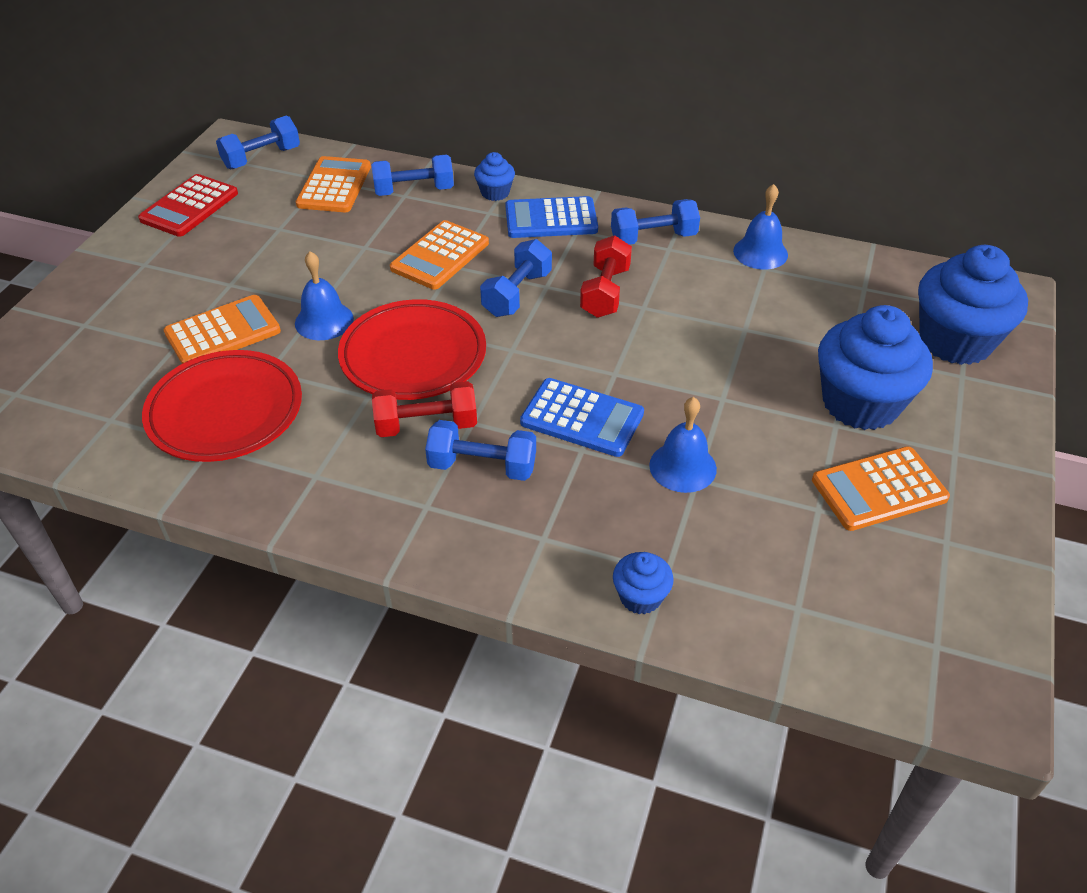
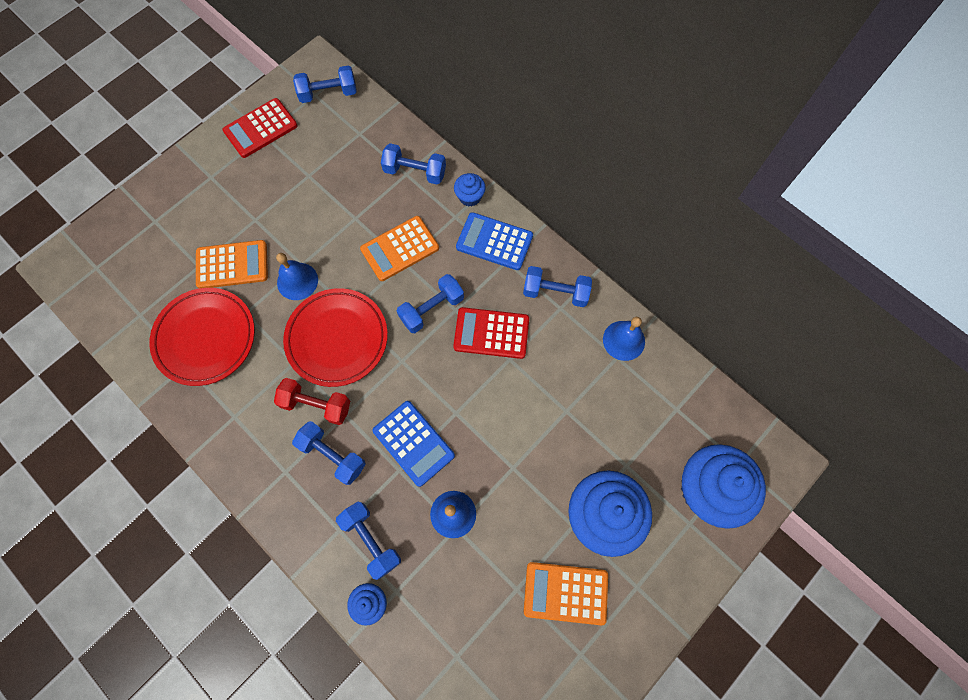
camera: 25 degrees right, 25 degrees up
orange calculator [296,156,371,212] -> none
red dumbbell [580,235,632,318] -> red calculator [453,307,529,359]
none -> blue dumbbell [336,502,401,580]

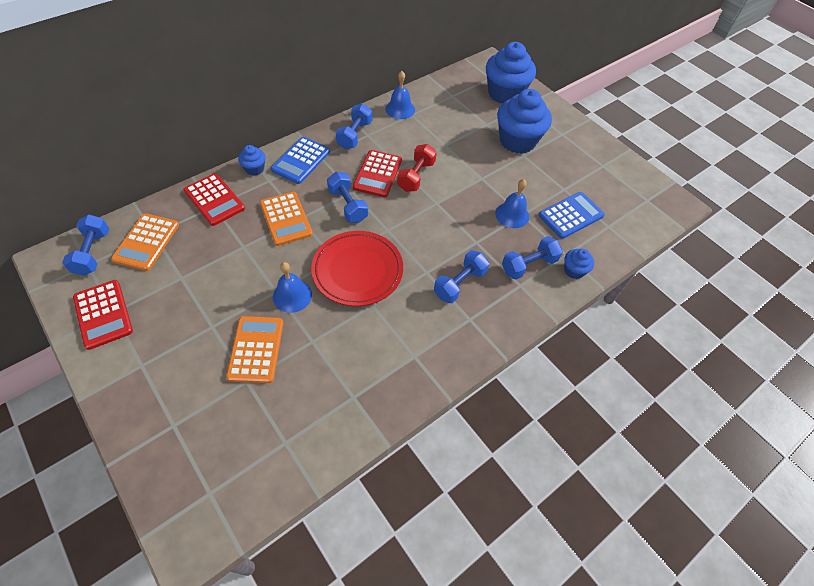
camera: 85 degrees left, 15 degrees down
red plate [149,288,255,386] -> none
red dumbbell [274,378,350,425] -> red dumbbell moved to [397,144,437,192]
blue calculator [372,401,455,487] -> blue calculator moved to [539,192,605,239]
blue dumbbell [381,143,446,185] -> red calculator [183,173,245,226]
orange calculator [524,562,608,625] -> orange calculator moved to [111,213,179,271]

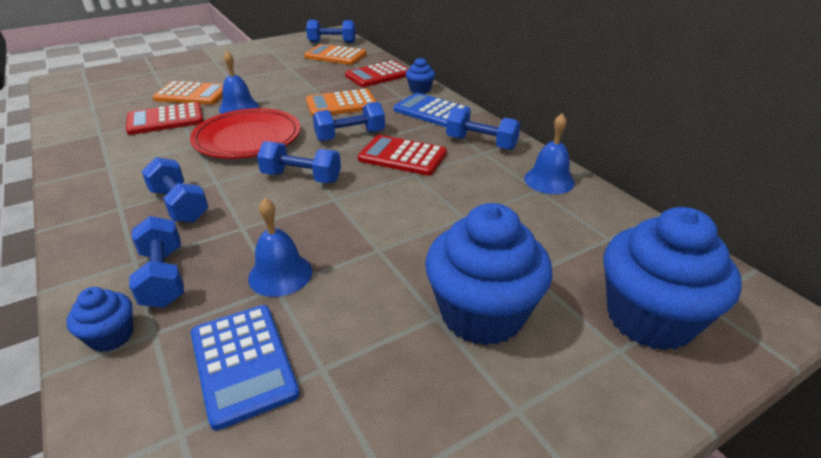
camera: 100 degrees right, 20 degrees down
red calculator [73,280,133,350] -> red calculator moved to [126,102,203,135]
red dumbbell [397,144,437,192] -> none
none -> blue dumbbell [257,141,341,183]

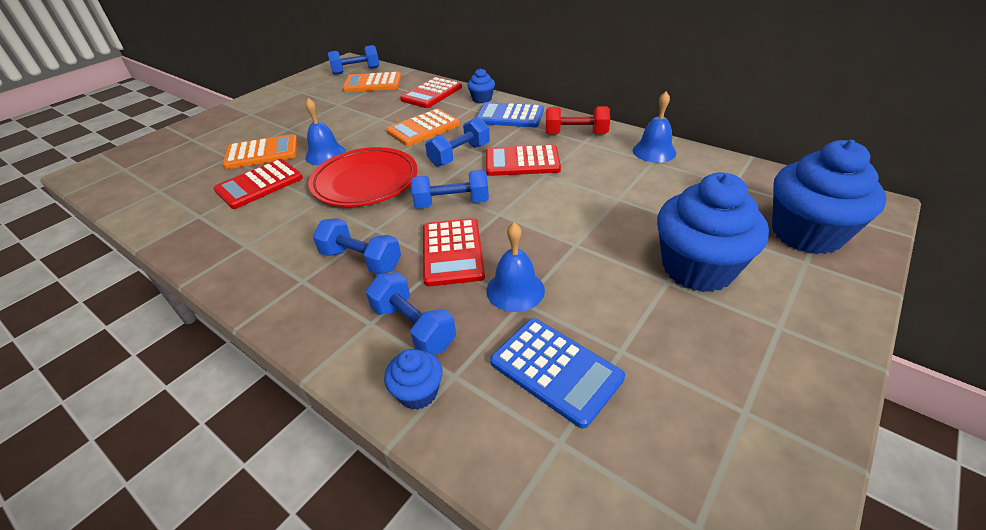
camera: 20 degrees left, 5 degrees up
blue dumbbell [446,107,521,150] -> red dumbbell [546,106,610,135]
none -> red calculator [423,218,485,286]

